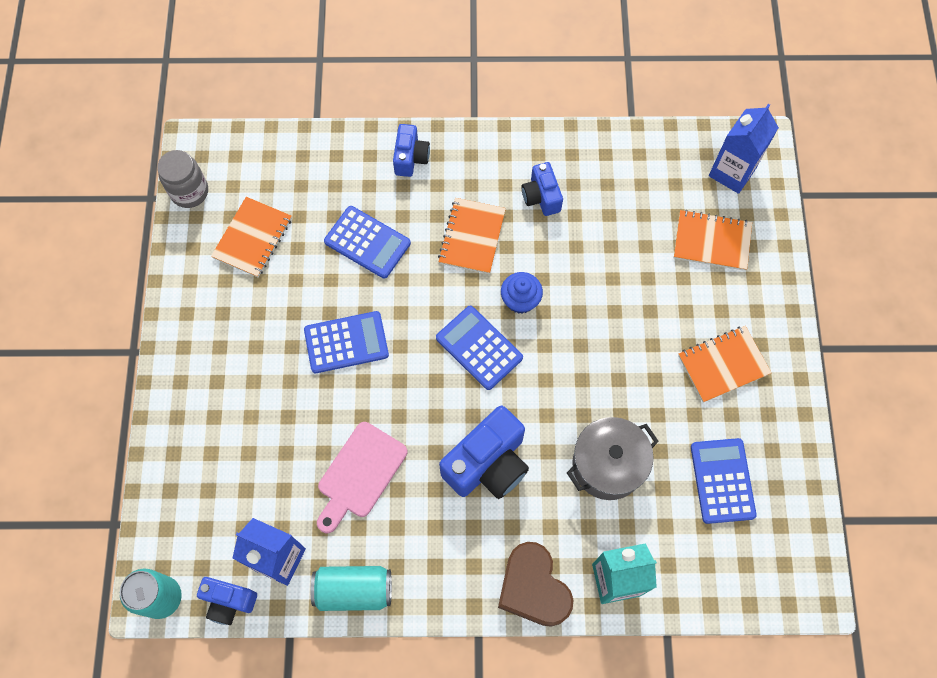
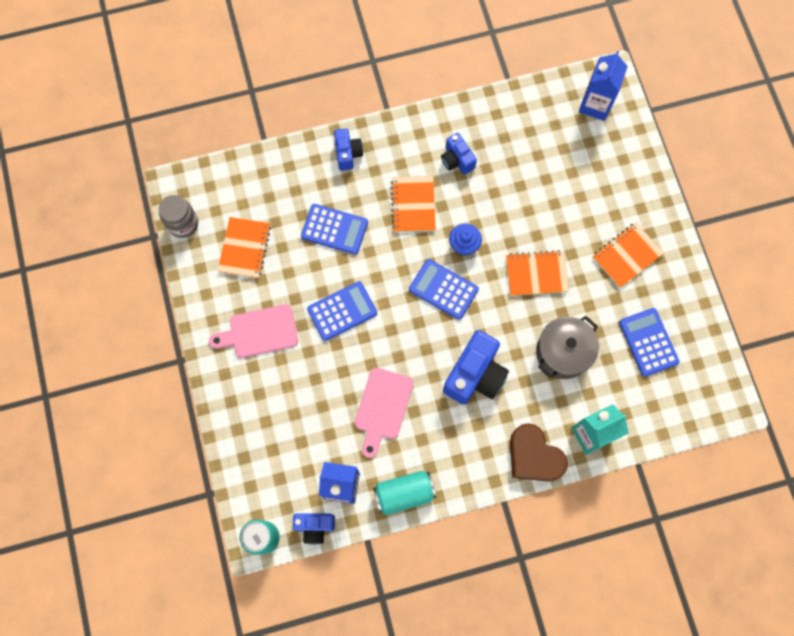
camera: 15 degrees left, 5 degrees up
orange notebook [674,210,752,271] -> orange notebook moved to [506,250,569,296]
none -> pink cutting board [209,304,298,358]

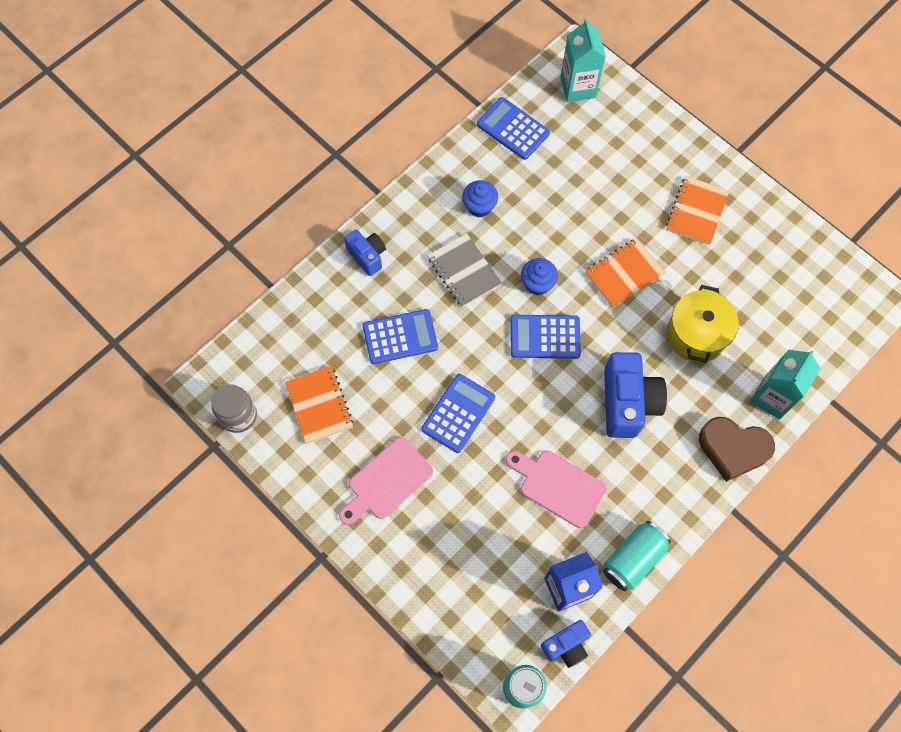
camera: 30 degrees left, 5 degrees down
pink cutting board [355,368,413,458] -> pink cutting board turned 135 degrees clockwise [506,450,607,528]
orange notebook [391,176,436,232] -> grey notebook [427,233,502,307]
blue camera [441,133,477,175] -> blue cupcake [462,180,498,217]
grey pot [536,316,599,379] -> yellow pot [667,285,739,363]
blue carton [579,51,628,121] -> turquoise carton [560,18,606,102]
blue calculator [619,308,680,377] -> blue calculator moved to [477,97,550,160]

